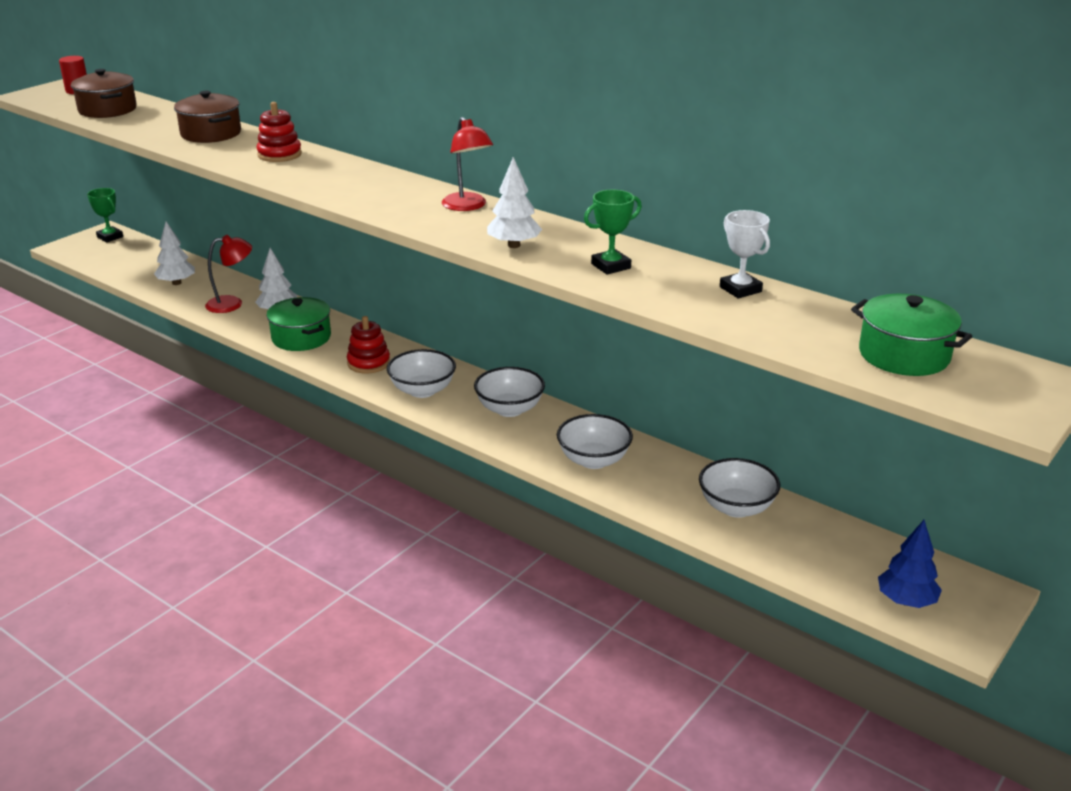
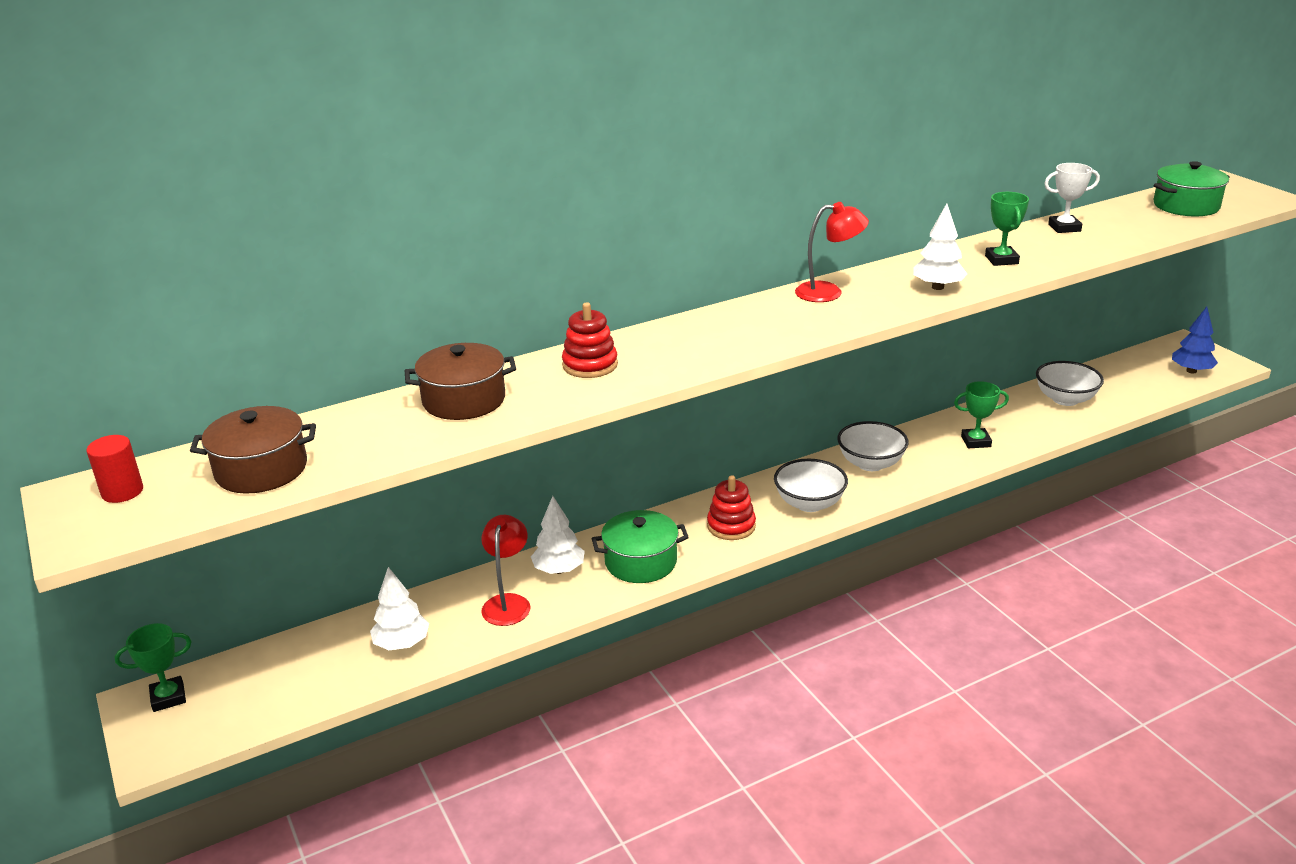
camera: 65 degrees left, 0 degrees up
white bowl [557,414,633,469] -> green trophy [954,381,1009,448]

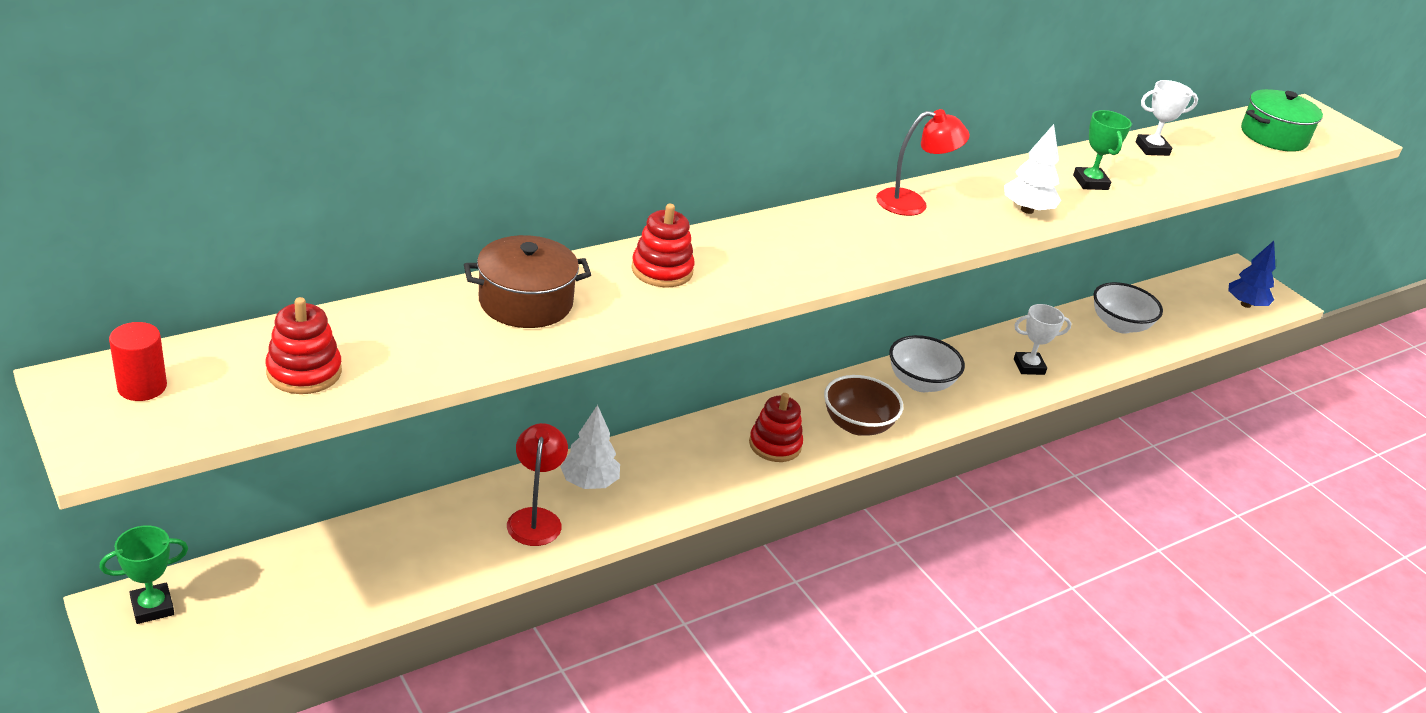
camera: 10 degrees left, 5 degrees up
brown pot [190,406,316,494] -> red stacking toy [265,297,342,394]
white tree [370,567,429,650] -> none
green pot [591,510,689,583] -> none
white bowl [774,459,848,512] -> brown bowl [824,375,903,436]
green trophy [954,381,1009,448] -> white trophy [1014,304,1071,375]

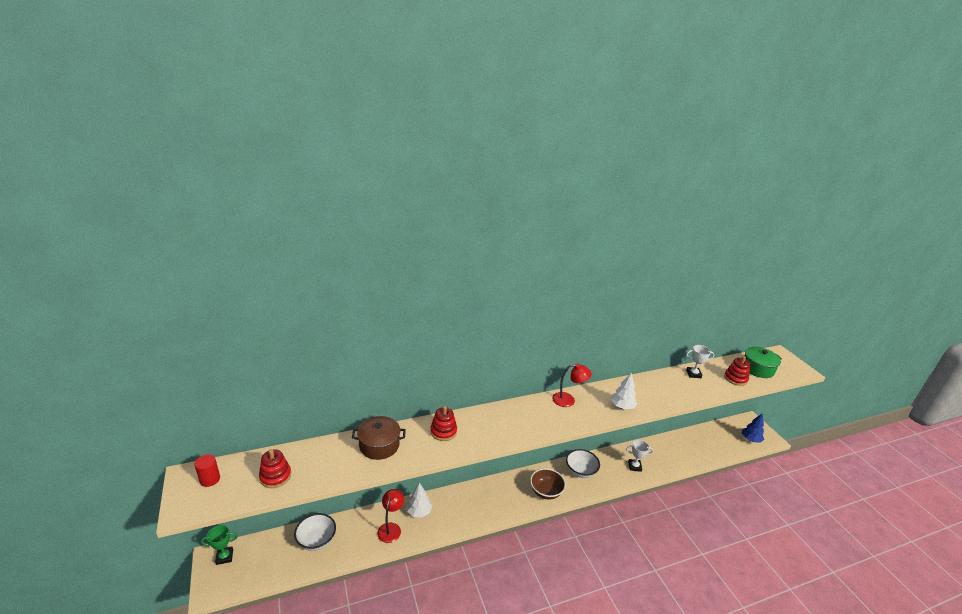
camera: 15 degrees right, 5 degrees down
red stacking toy [749,393,803,462] -> red stacking toy moved to [724,356,750,386]
green trophy [1073,110,1132,190] -> none
white bowl [1093,282,1163,334] -> white bowl moved to [294,513,336,551]

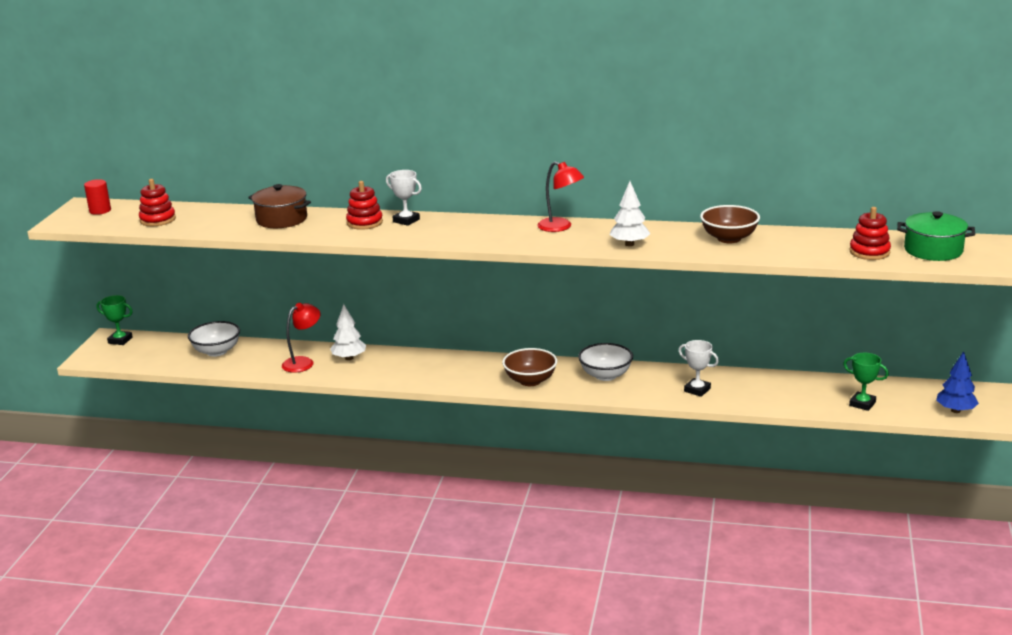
camera: 35 degrees right, 5 degrees down
white trophy [686,345,714,378] -> white trophy moved to [386,170,422,226]
none -> brown bowl [700,205,760,243]
none -> green trophy [843,353,889,411]

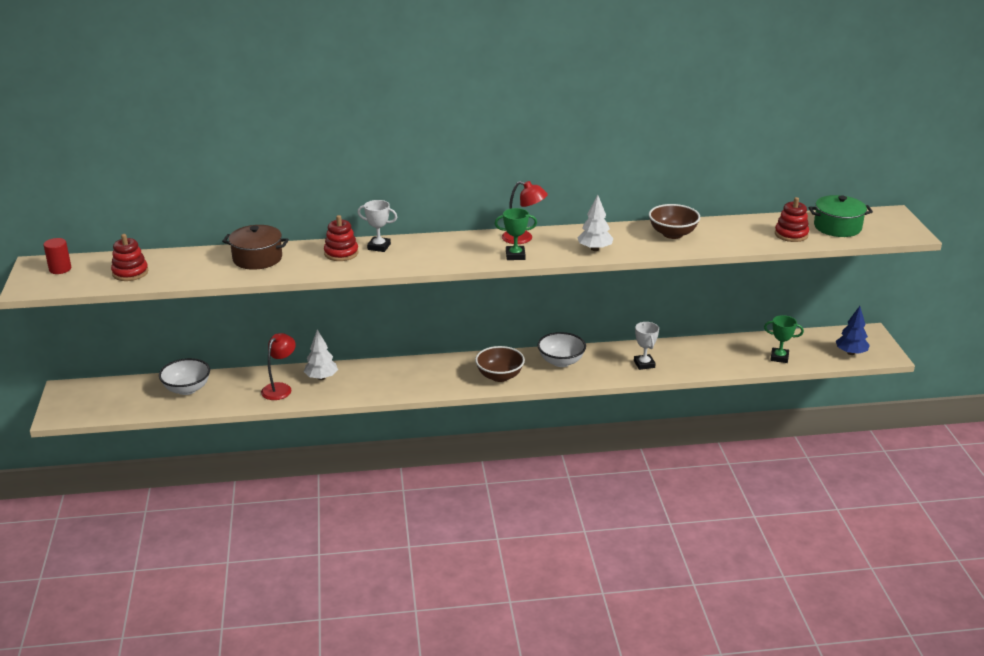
camera: 20 degrees left, 5 degrees up
green trophy [96,295,133,345] -> green trophy moved to [495,208,537,260]
white trophy [678,340,719,397] -> white trophy turned 60 degrees clockwise [634,322,659,370]

